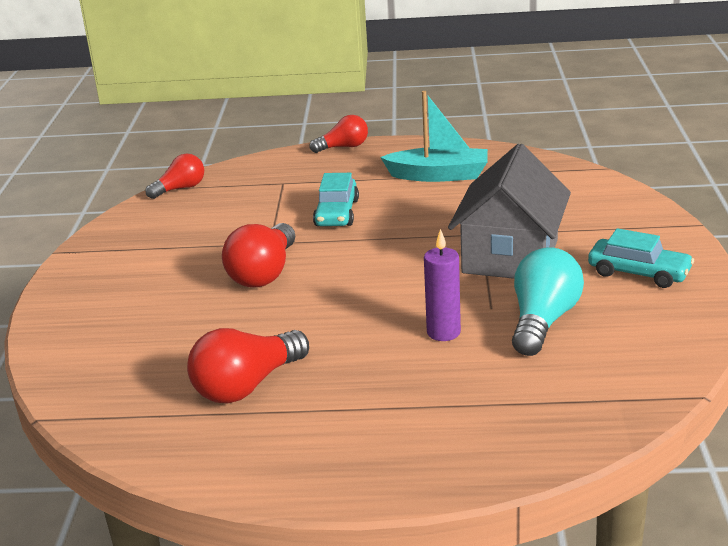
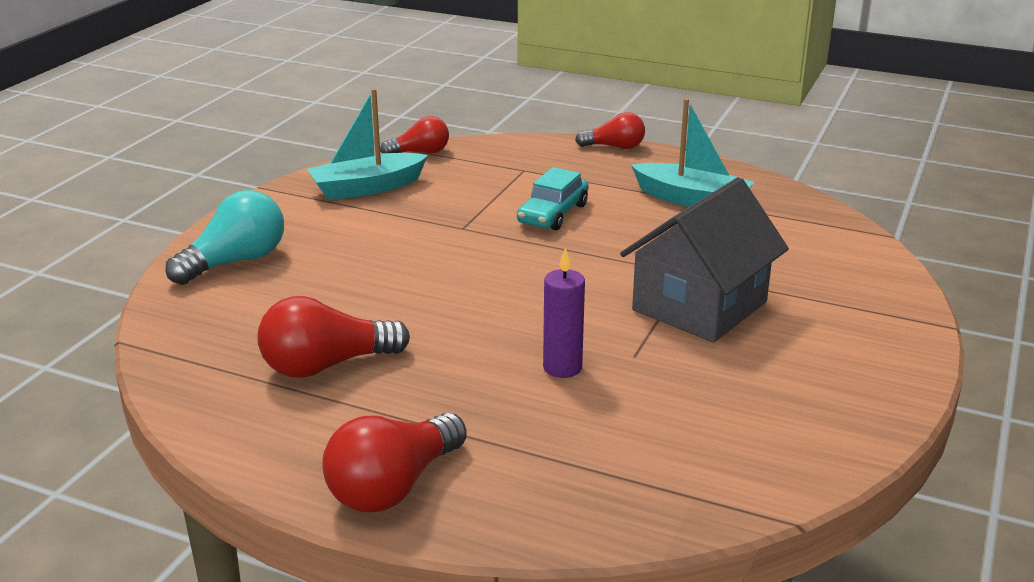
camera: 20 degrees right, 0 degrees up
red light bulb [222,223,295,287] -> red light bulb moved to [322,413,467,512]
turquoise light bulb [512,247,584,356] -> turquoise light bulb moved to [165,190,284,285]
turquoise car [588,228,694,288] -> none
none -> turquoise boat [307,89,428,200]

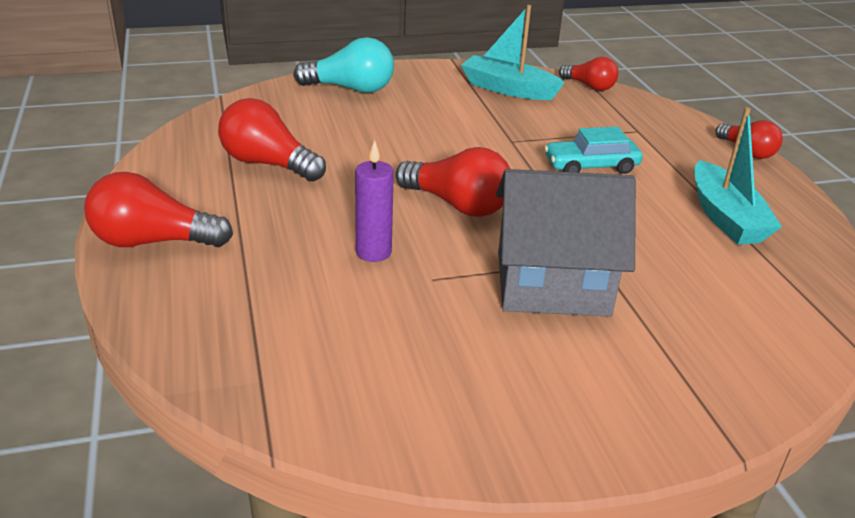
camera: 50 degrees right, 5 degrees up
none -> red light bulb [395,147,510,217]

